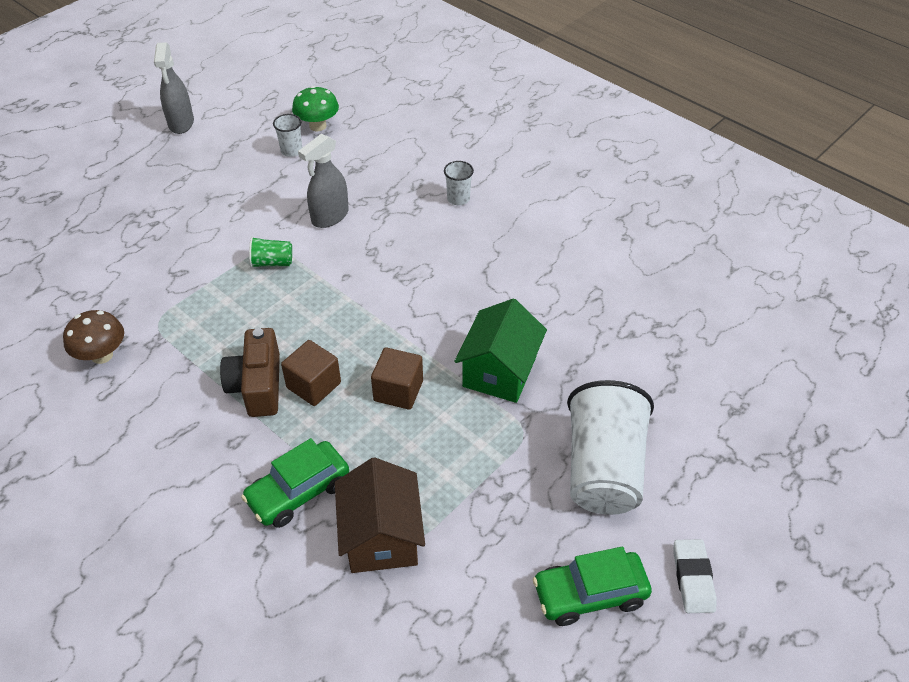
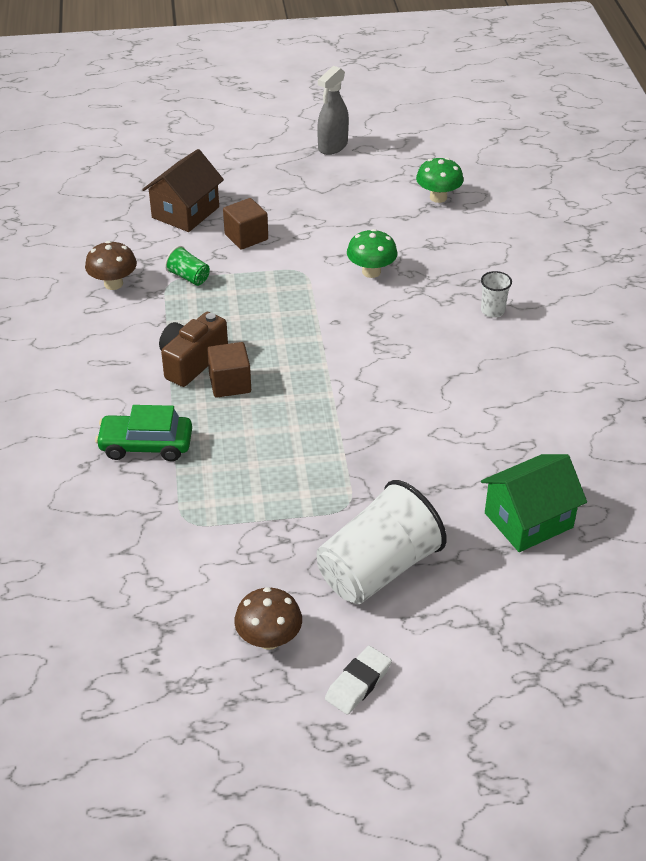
camera: 40 degrees right, 5 degrees down
green cup [249,237,292,268] -> green cup moved to [165,246,210,286]
white cup [273,114,302,157] -> none
grey spray bottle [298,134,349,228] -> green mushroom [347,229,398,278]
brown house [335,457,425,573] -> brown house moved to [142,149,224,232]
brown cube [371,347,423,410] -> brown cube moved to [223,198,268,250]
green house [454,298,547,403] -> green house moved to [481,454,587,552]
green car [533,547,652,626] -> brown mushroom [234,587,302,650]

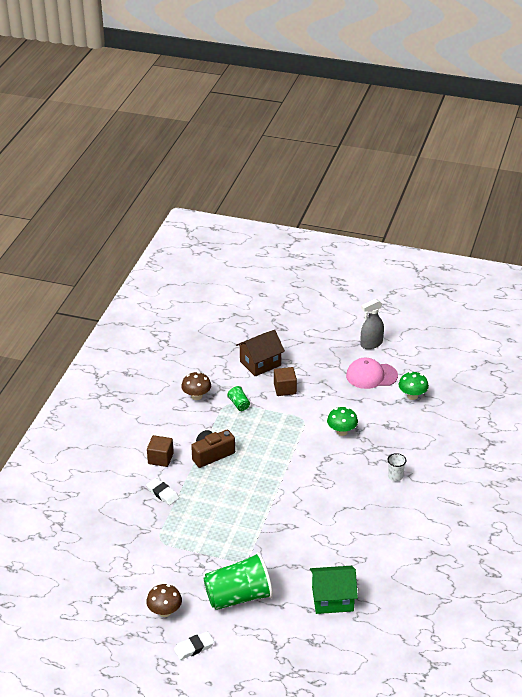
camera: 25 degrees right, 5 degrees down
green car [95,405,192,461] -> white eraser [146,478,179,505]
brown cube [207,342,251,398] -> brown cube moved to [147,435,174,467]
white cup [316,480,447,604] -> green cup [204,552,273,610]
none -> pink cap [346,358,398,389]

